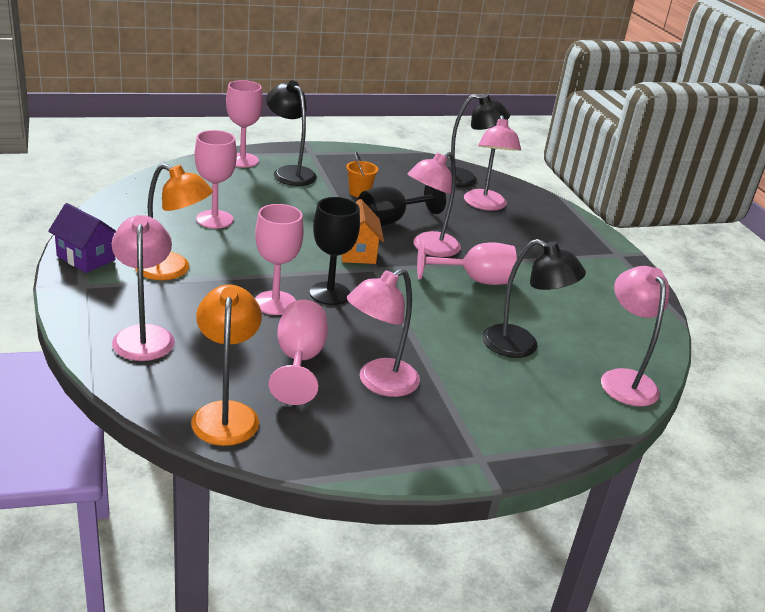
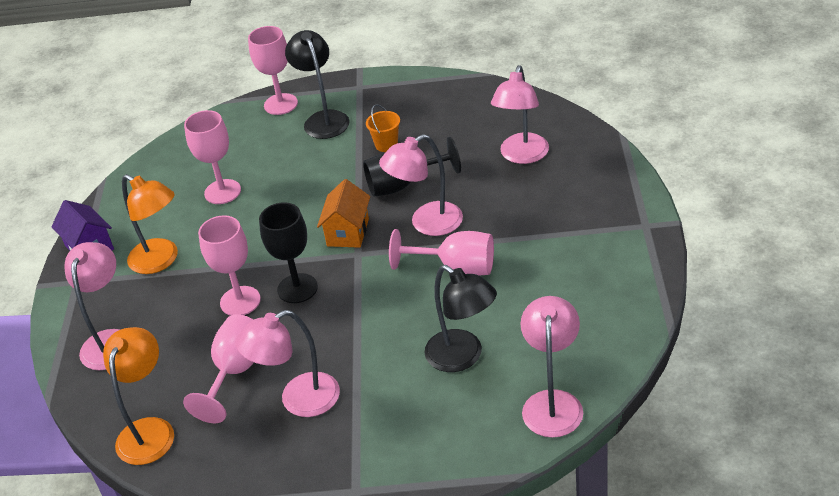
camera: 25 degrees right, 10 degrees up
black lamp [447,94,510,187] -> none

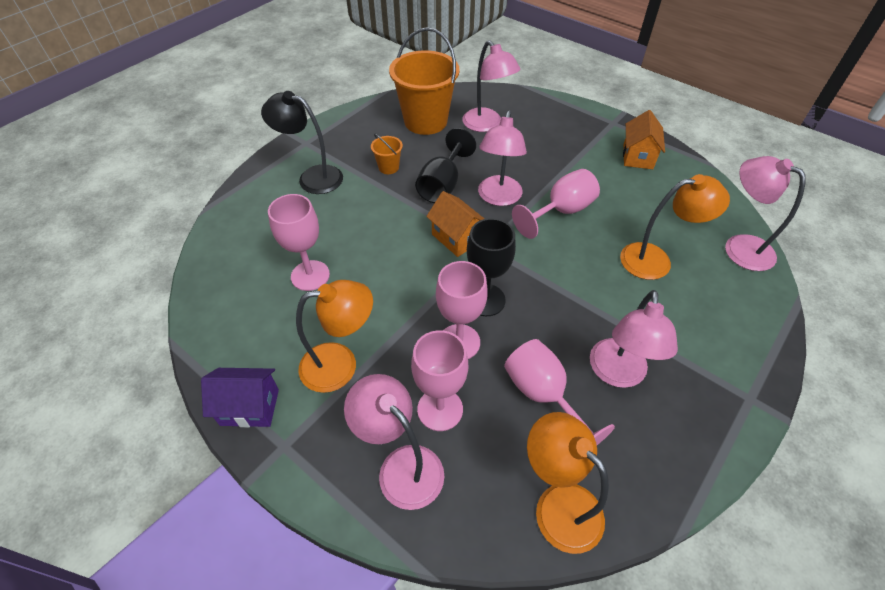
camera: 55 degrees left, 10 degrees up
pink goblet [248,26,298,115] -> pink goblet moved to [411,330,468,431]
black lamp [424,265,497,372] -> orange lamp [620,174,730,280]
none -> orange bucket [389,27,460,135]
none -> orange house [623,110,665,169]

